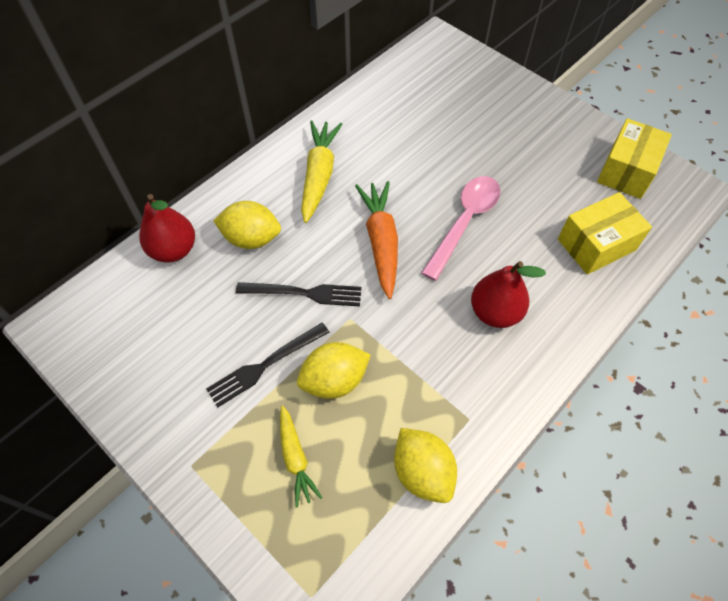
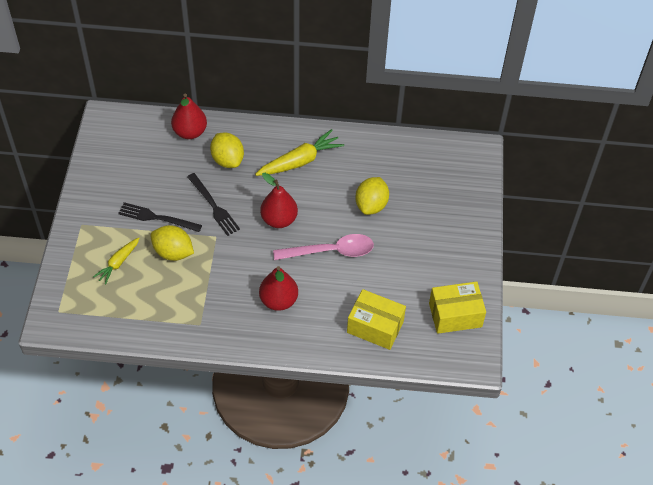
camera: 50 degrees right, 5 degrees down
orange carrot [355,181,398,299] -> red pear [260,173,298,228]
yellow lemon [394,428,457,503] -> yellow lemon moved to [355,177,389,215]

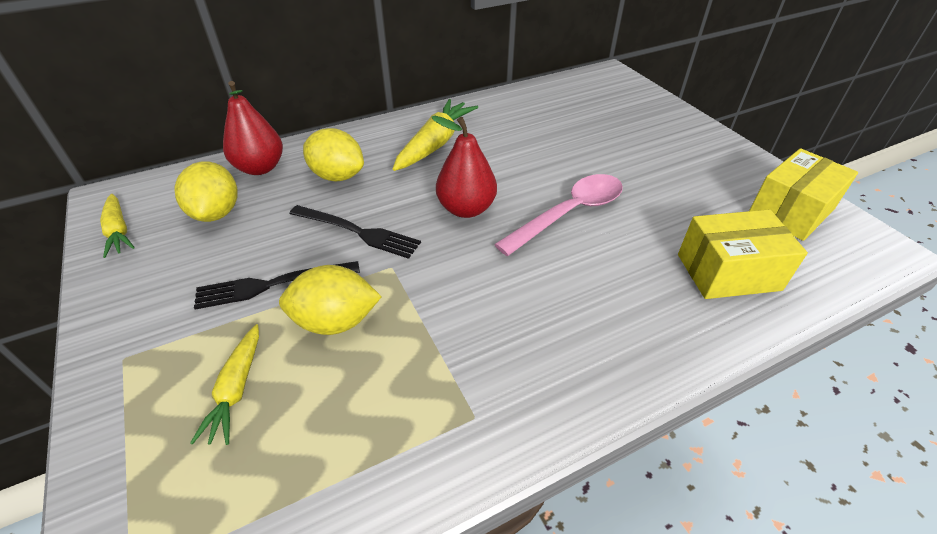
camera: 30 degrees left, 10 degrees down
red pear [259,266,298,311] -> none
yellow lemon [355,177,389,215] -> yellow lemon moved to [174,161,238,222]
none -> yellow carrot [100,194,135,258]

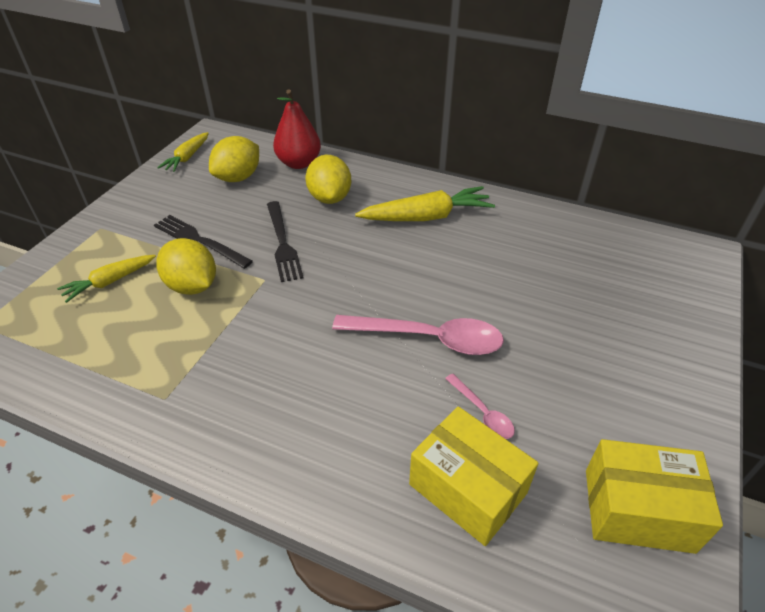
camera: 50 degrees right, 0 degrees up
red pear [431,116,497,218] -> none
none -> pink spoon [445,374,515,439]

